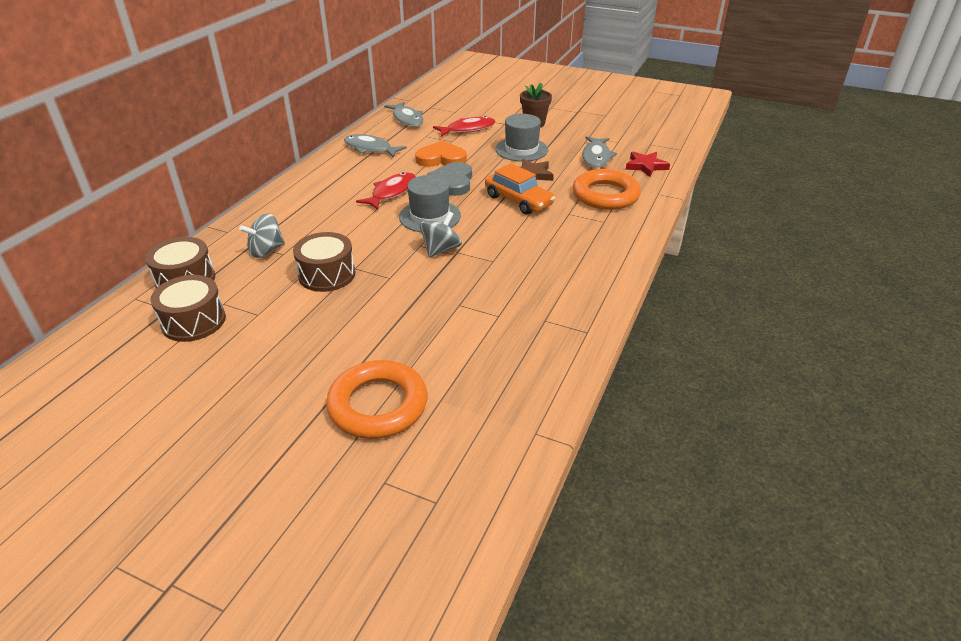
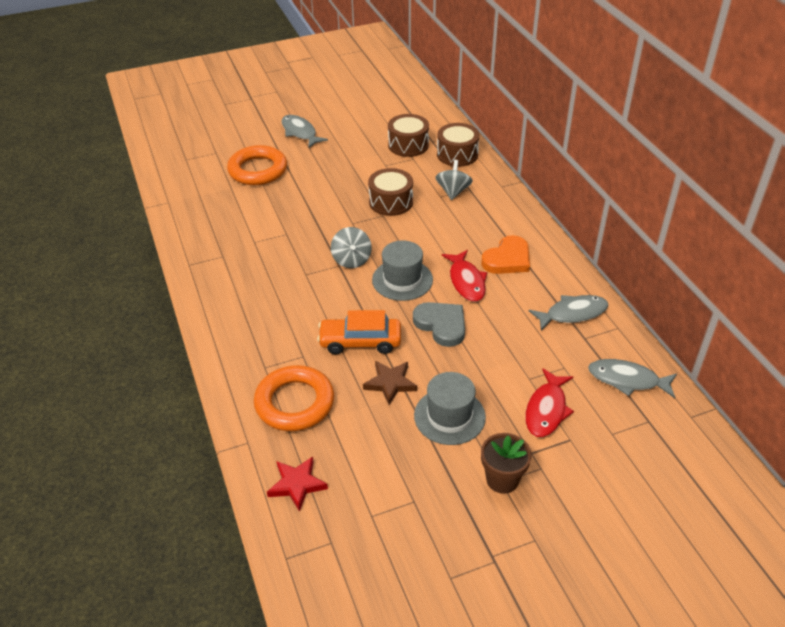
camera: 135 degrees right, 5 degrees up
orange heart [415,141,467,167] -> orange heart moved to [481,235,530,274]
grey fish [582,136,617,168] -> grey fish moved to [281,115,328,148]

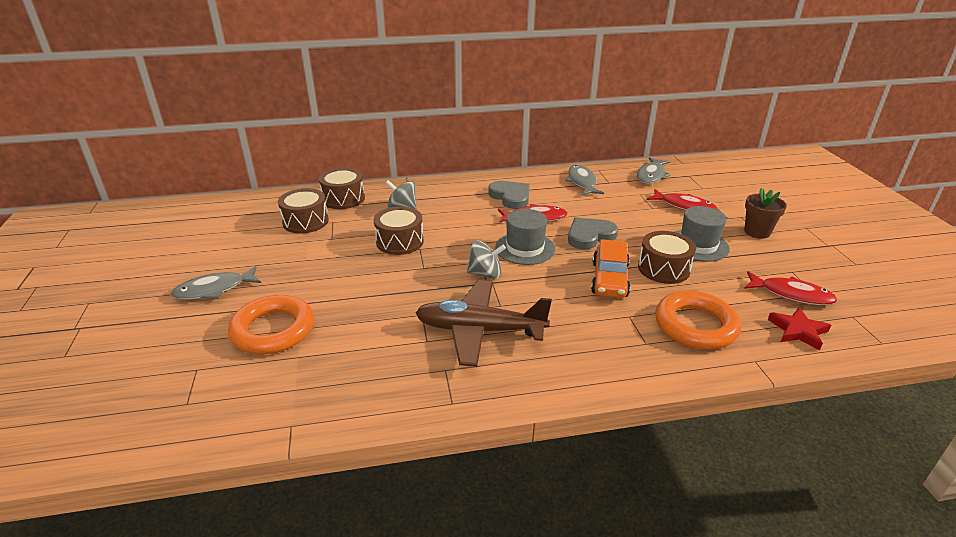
camera: 80 degrees left, 10 degrees down
brown star [363,361,417,405] -> brown drum [638,231,696,284]
orange heart [481,235,530,274] -> grey heart [489,181,530,209]
none -> brown plane [415,280,552,367]
none -> red fish [744,271,837,305]

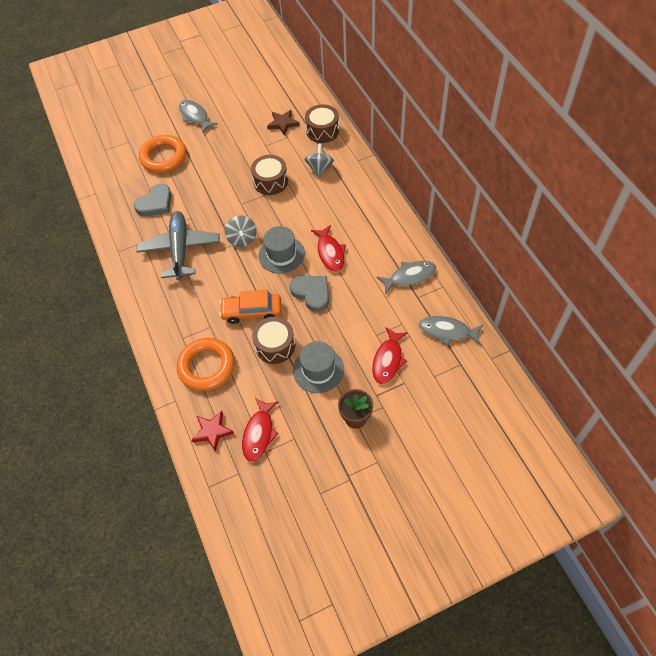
camera: 80 degrees right, 25 degrees up
brown drum [278,188,329,234] -> brown star [267,110,299,136]
brown plane [415,280,552,367] -> grey plane [137,211,220,280]
grey heart [489,181,530,209] -> grey heart moved to [134,184,171,216]

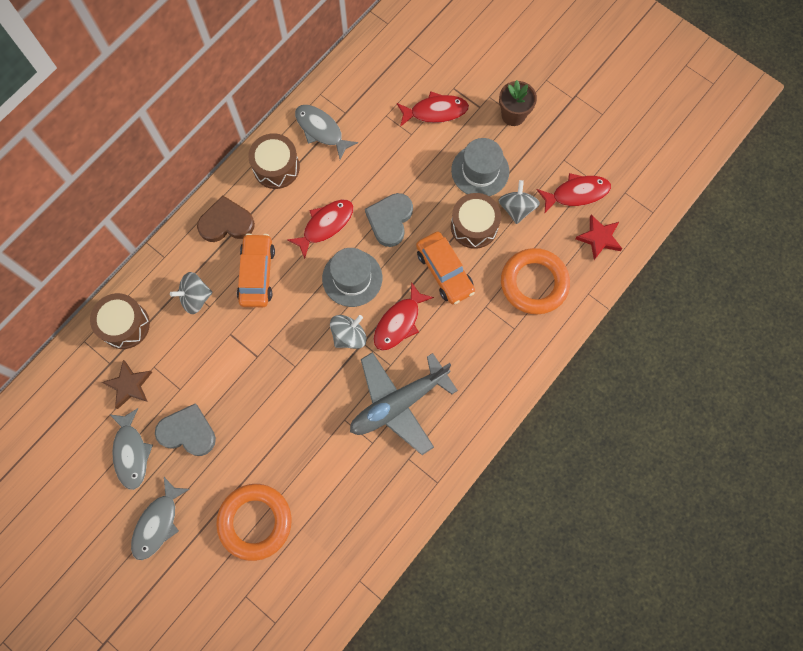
camera: 120 degrees left, 15 degrees up
grey heart [134,184,171,216] -> grey heart moved to [155,404,216,456]
brown drum [251,155,288,195] -> brown drum moved to [248,133,300,189]
grey fish [419,316,483,346] -> grey fish moved to [109,408,153,490]
none -> brown heart [197,195,255,242]
none -> orange car [237,233,275,307]
none -> red fish [373,282,434,351]
none -> grey spinning top [499,180,540,224]

